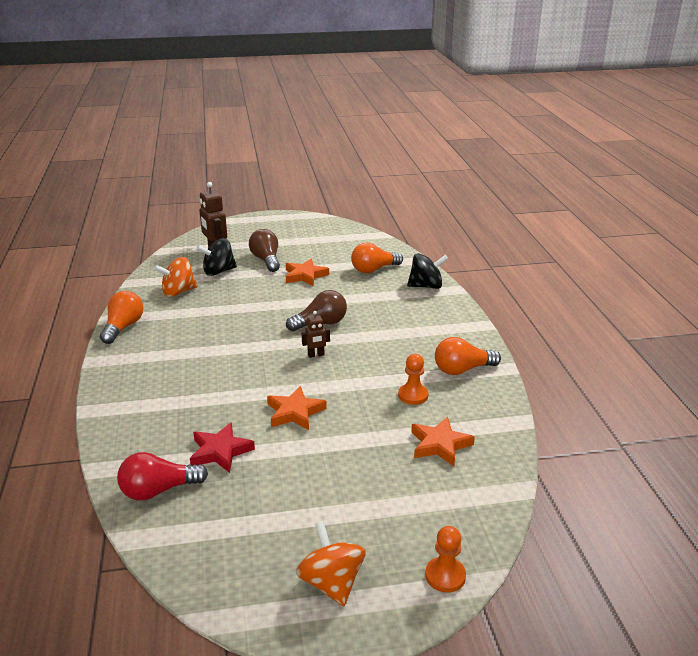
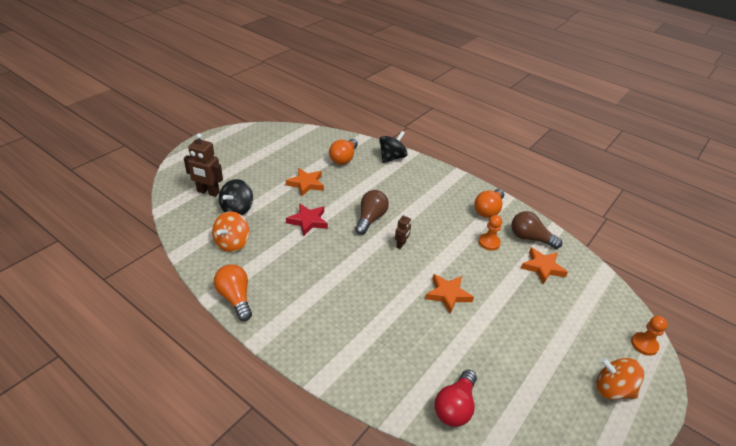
camera: 45 degrees left, 10 degrees up
red star [190,422,255,473] -> red star moved to [286,203,328,236]
brown light bulb [249,229,280,272] -> brown light bulb moved to [511,211,562,249]

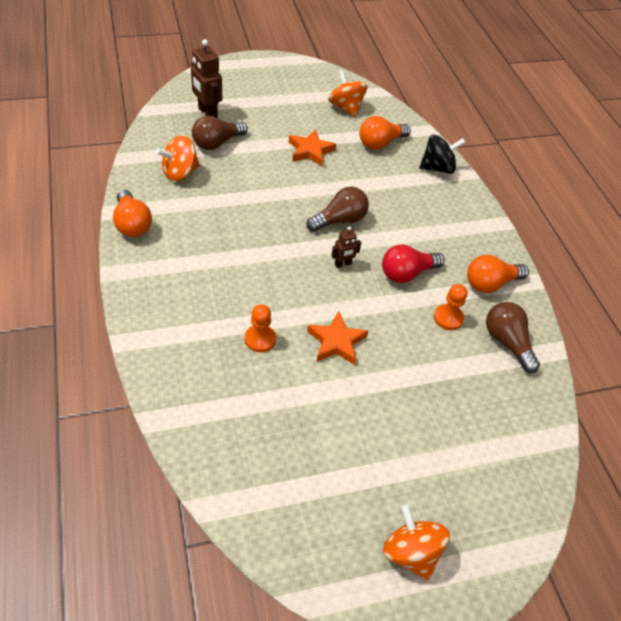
camera: 35 degrees right, 10 degrees up
orange light bulb [214,264,252,321] -> orange light bulb turned 150 degrees clockwise [113,189,152,237]
black spinning top [219,179,253,216] -> brown light bulb [192,116,248,150]
red star [286,203,328,236] -> none
red light bulb [434,370,477,427] -> red light bulb moved to [382,245,445,283]
orange star [521,247,568,284] -> none
orange pawn [631,316,667,356] -> orange pawn moved to [245,304,276,352]
none -> orange spinning top [328,70,368,117]

